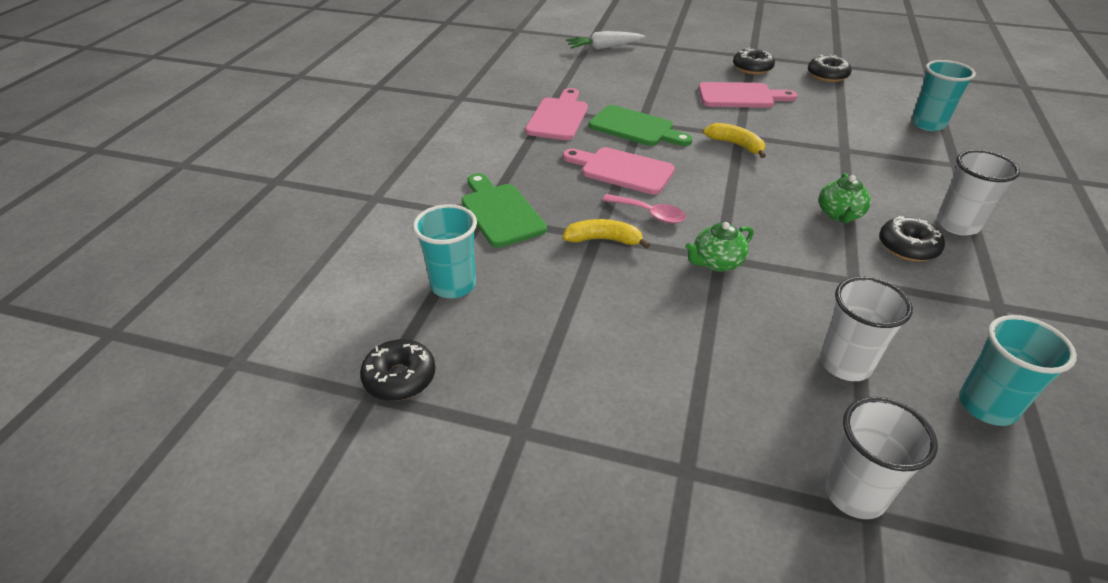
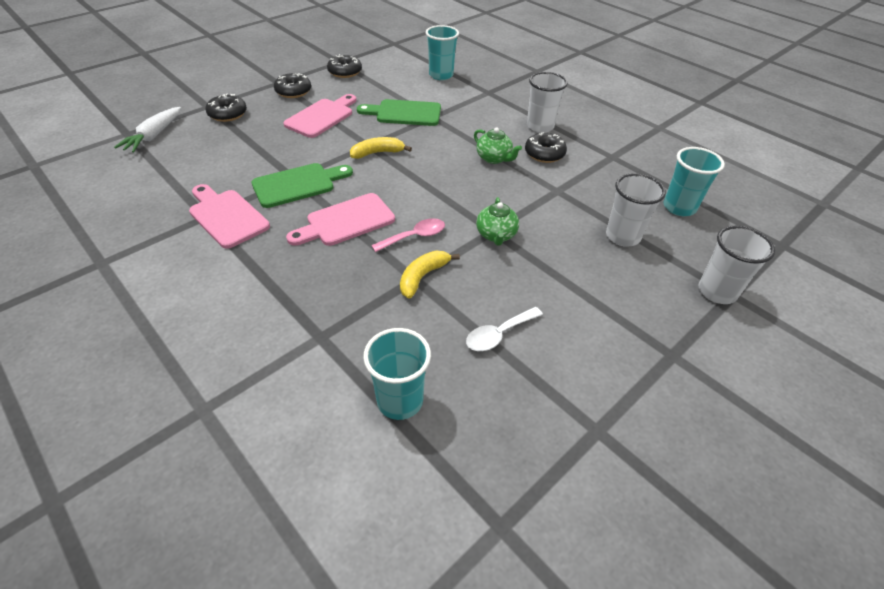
camera: 60 degrees left, 5 degrees up
black donut [360,339,436,401] -> black donut moved to [206,94,247,122]
green cutting board [462,173,547,248] -> green cutting board moved to [357,99,441,126]
none -> white spoon [466,307,543,351]

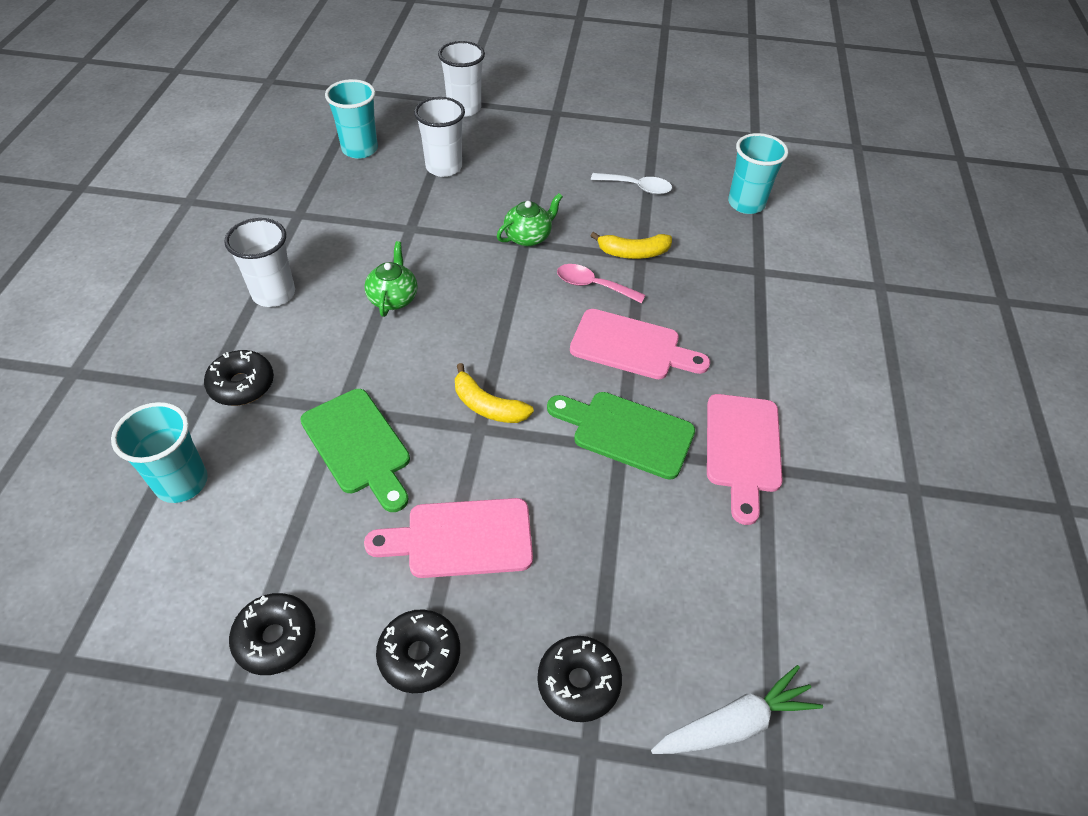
camera: 130 degrees left, 5 degrees up
black donut [525,132,567,163] -> black donut moved to [204,350,274,406]

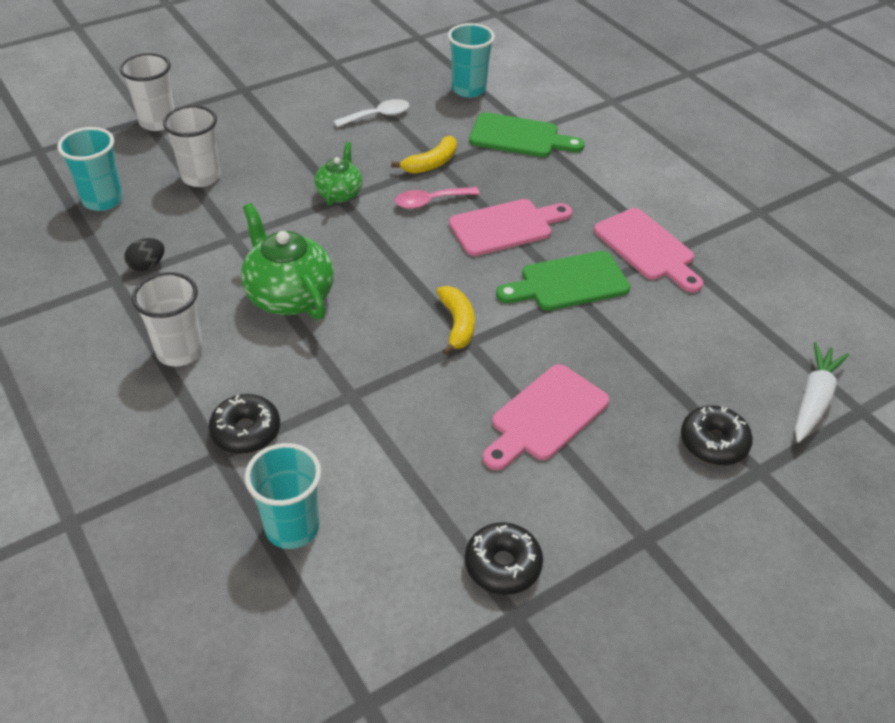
camera: 40 degrees left, 5 degrees down
green cutting board [300,389,410,512] -> green cutting board moved to [469,112,585,157]
green teapot [364,241,418,317] -> green teapot [241,203,334,320], size x1.70
black donut [376,609,460,693] -> none
yellow banana [455,363,534,423] -> yellow banana turned 90 degrees counterclockwise [437,286,475,356]
none -> black egg [124,238,164,271]

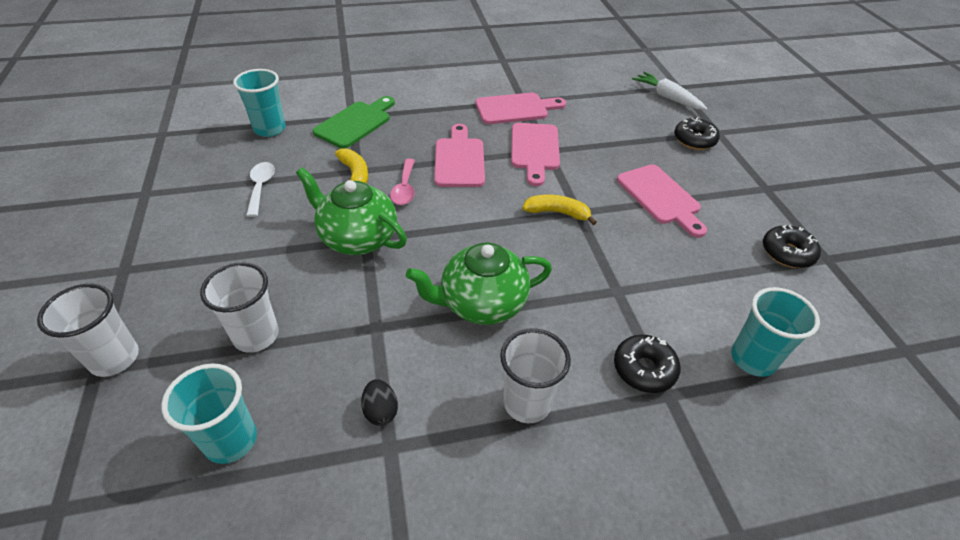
camera: 70 degrees left, 0 degrees up
green teapot [314,142,363,206] -> green teapot [296,167,407,255], size x1.70
green cutting board [496,251,630,311] -> pink cutting board [511,123,560,186]

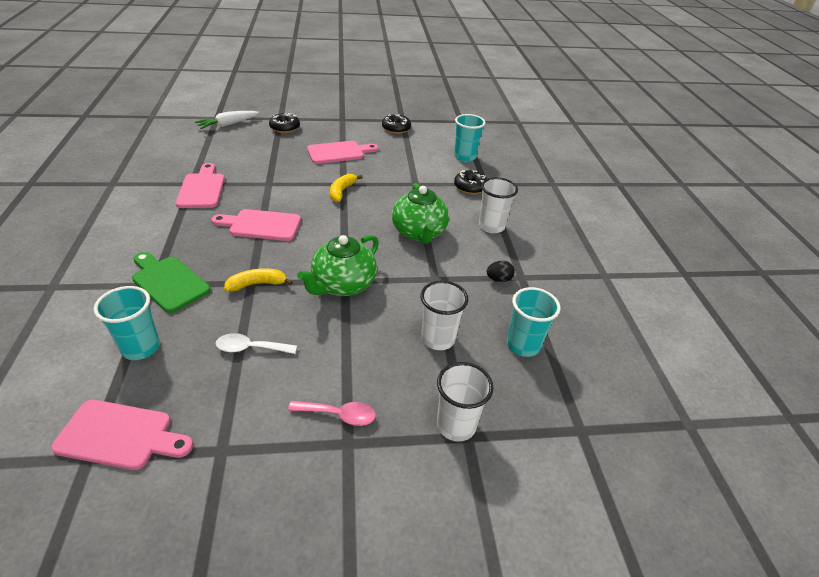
camera: 85 degrees left, 5 degrees down
pink spoon [390,159,415,205] -> pink spoon moved to [288,401,376,426]
pink cutting board [511,123,560,186] -> pink cutting board moved to [51,400,193,470]

